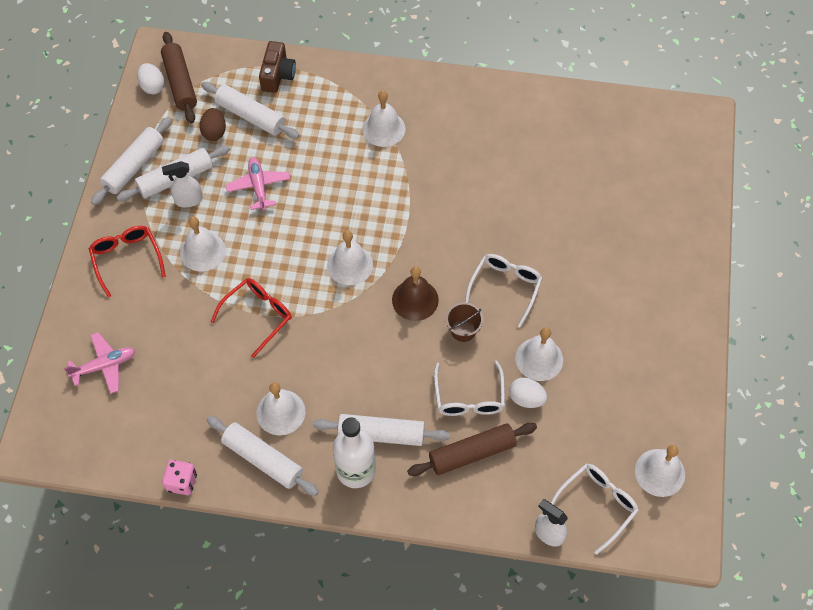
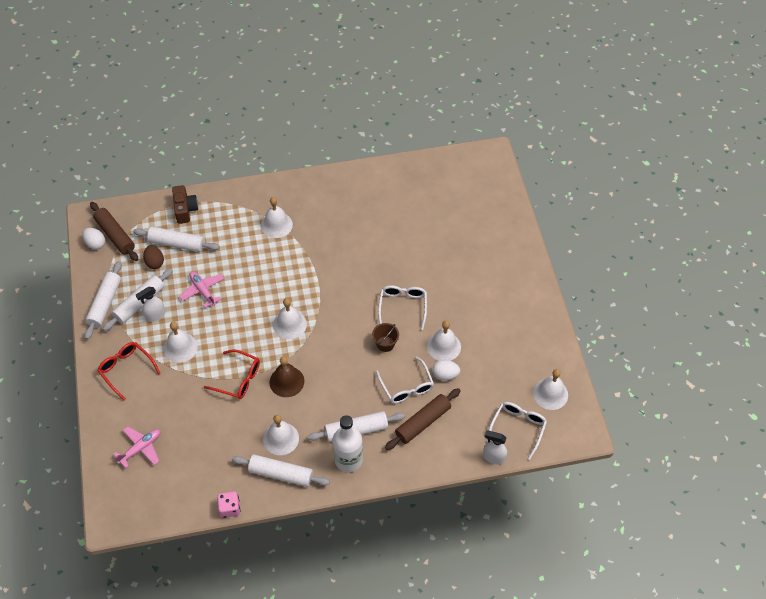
camera: 20 degrees left, 5 degrees down
red glasses [211,278,292,358] -> red glasses turned 90 degrees clockwise [204,349,260,399]
brown bell [392,266,439,321] -> brown bell moved to [270,356,304,397]

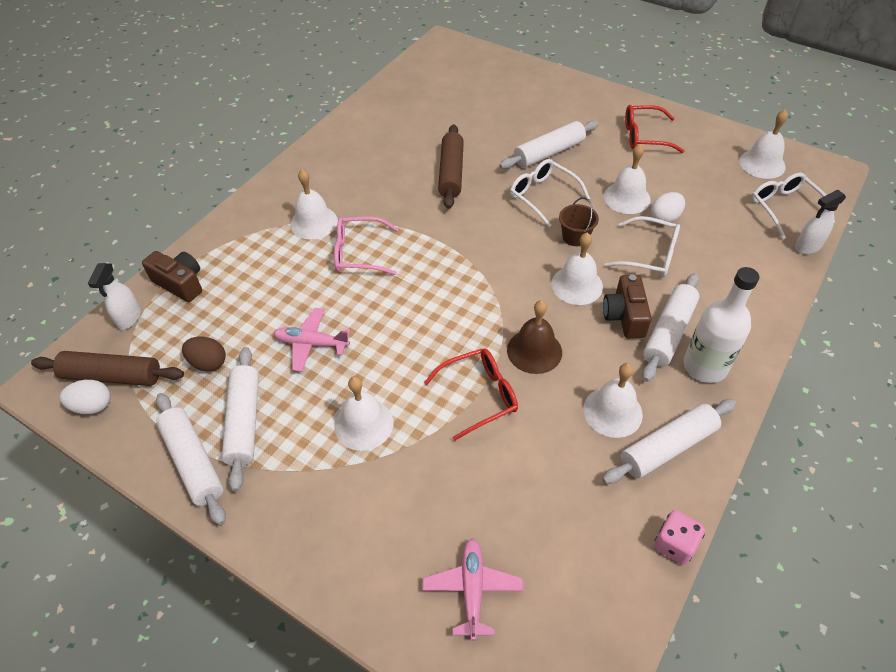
camera: 45 degrees left, 5 degrees down
red glasses [97,342,161,401] -> red glasses moved to [625,105,684,153]
white rolling pin [133,226,219,252] -> white rolling pin moved to [499,121,599,169]
white spray bottle [136,287,165,322] -> white spray bottle moved to [88,263,141,330]
white bell [273,298,307,339] -> white bell moved to [551,232,603,305]
brown rolling pin [385,388,461,450] -> brown rolling pin moved to [438,124,464,209]
none -> pink glasses [334,216,398,275]
none -> brown camera [603,274,652,338]

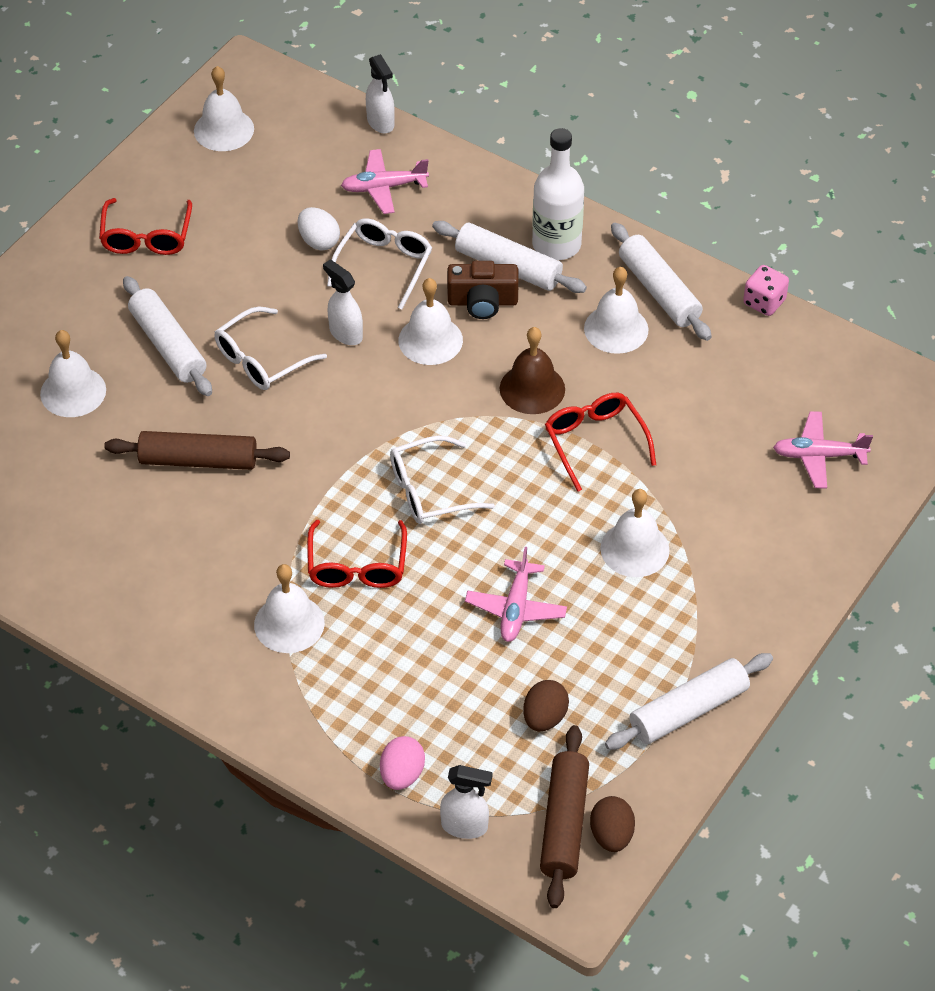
camera: 90 degrees left, 0 degrees up
white egg [59,380,111,414] -> brown egg [590,796,635,852]
brown camera [142,251,202,302] -> pink egg [380,736,425,790]
white rolling pin [222,347,259,491] -> none
pink glasses [334,216,398,275] -> red glasses [307,520,407,588]
brown bucket [559,197,599,246] -> white spray bottle [323,260,363,345]
white bell [604,144,651,214] -> white bell moved to [40,330,106,417]
white glasses [751,173,835,239] -> white glasses moved to [390,436,495,524]
none -> pink plane [341,149,429,214]

